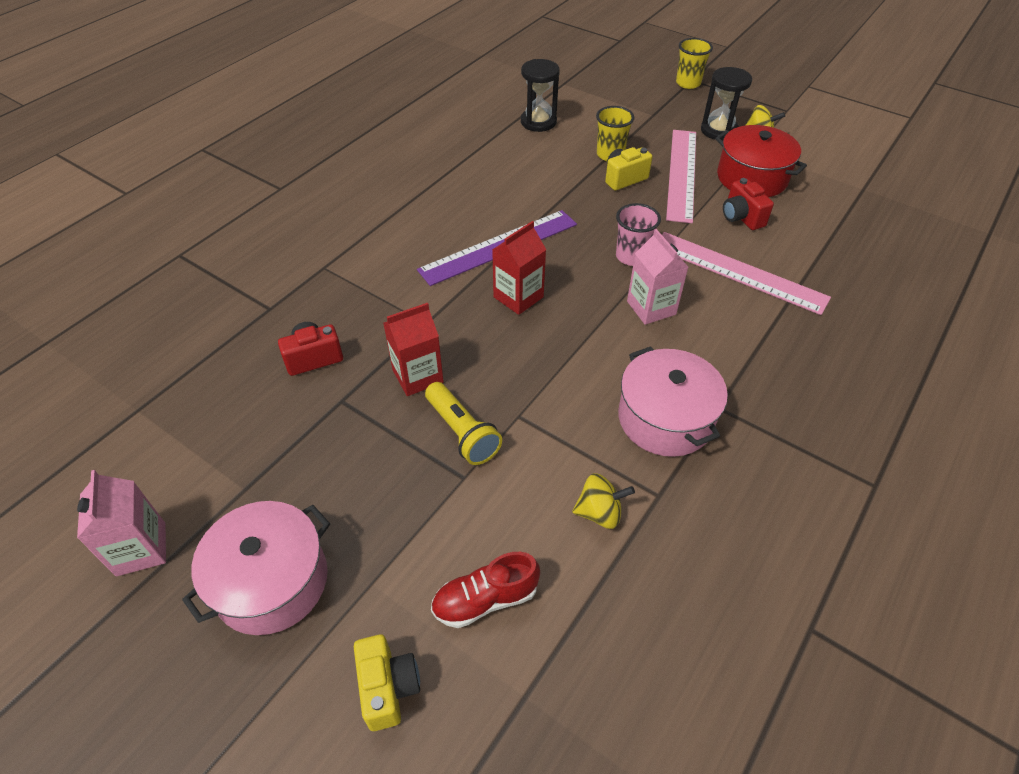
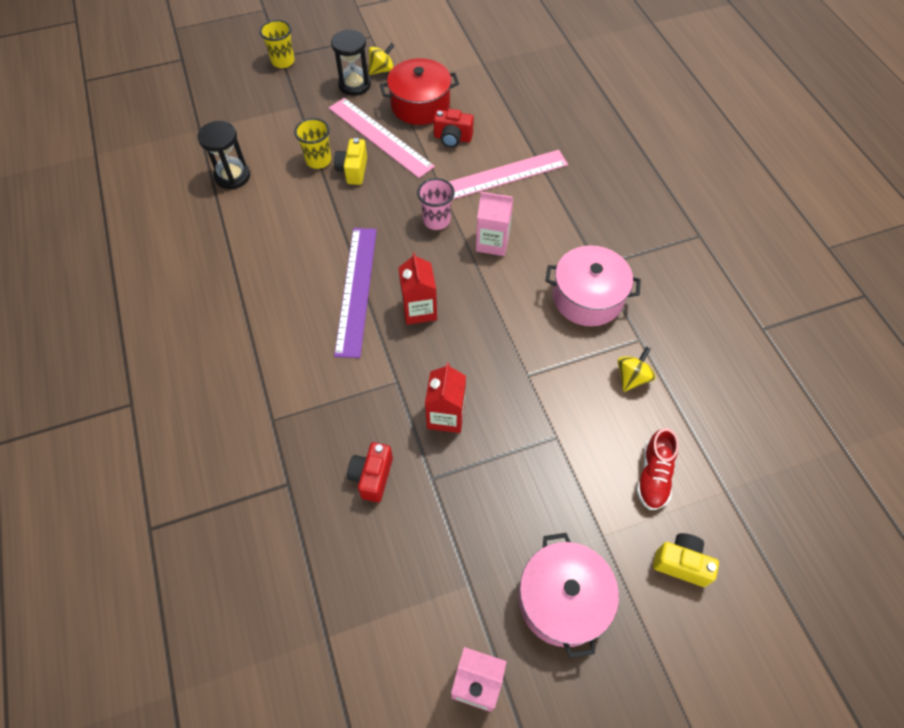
camera: 55 degrees left, 10 degrees up
yellow flashlight [425,382,502,465] -> none

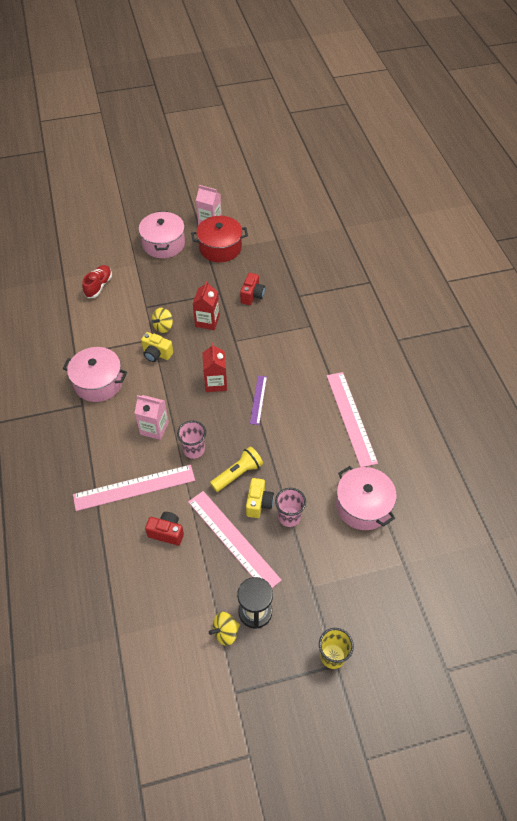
camera: 175 degrees left, 5 degrees down
black hourglass [197,121,250,189] -> pink pot [336,466,397,530]
yellow cup [294,118,331,169] -> pink cup [275,488,306,527]
purple ruler [334,228,377,358] -> purple ruler [250,376,267,425], size x0.54
red pot [380,58,459,125] -> red pot moved to [191,216,248,262]
yellow spinning top [618,346,656,392] -> yellow spinning top moved to [152,308,173,333]
yellow camera [653,533,719,587] -> yellow camera moved to [141,332,173,362]
none -> yellow flashlight [210,446,263,492]
none -> pink ruler [327,372,378,467]

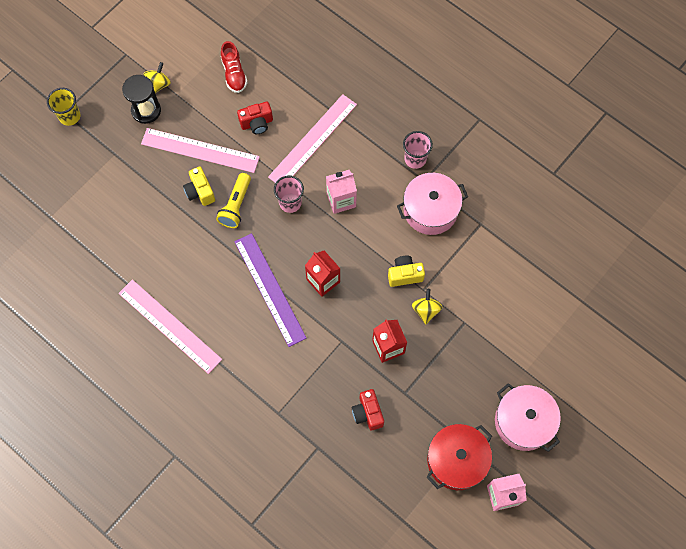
camera: 145 degrees right, 15 degrees up
red shoe [82,265,112,298] -> red shoe moved to [221,41,248,93]
purple ruler [250,376,267,425] -> purple ruler [234,233,306,347], size x1.87
pink cup [275,488,306,527] -> pink cup moved to [403,131,433,169]
pink pot [336,466,397,530] -> none

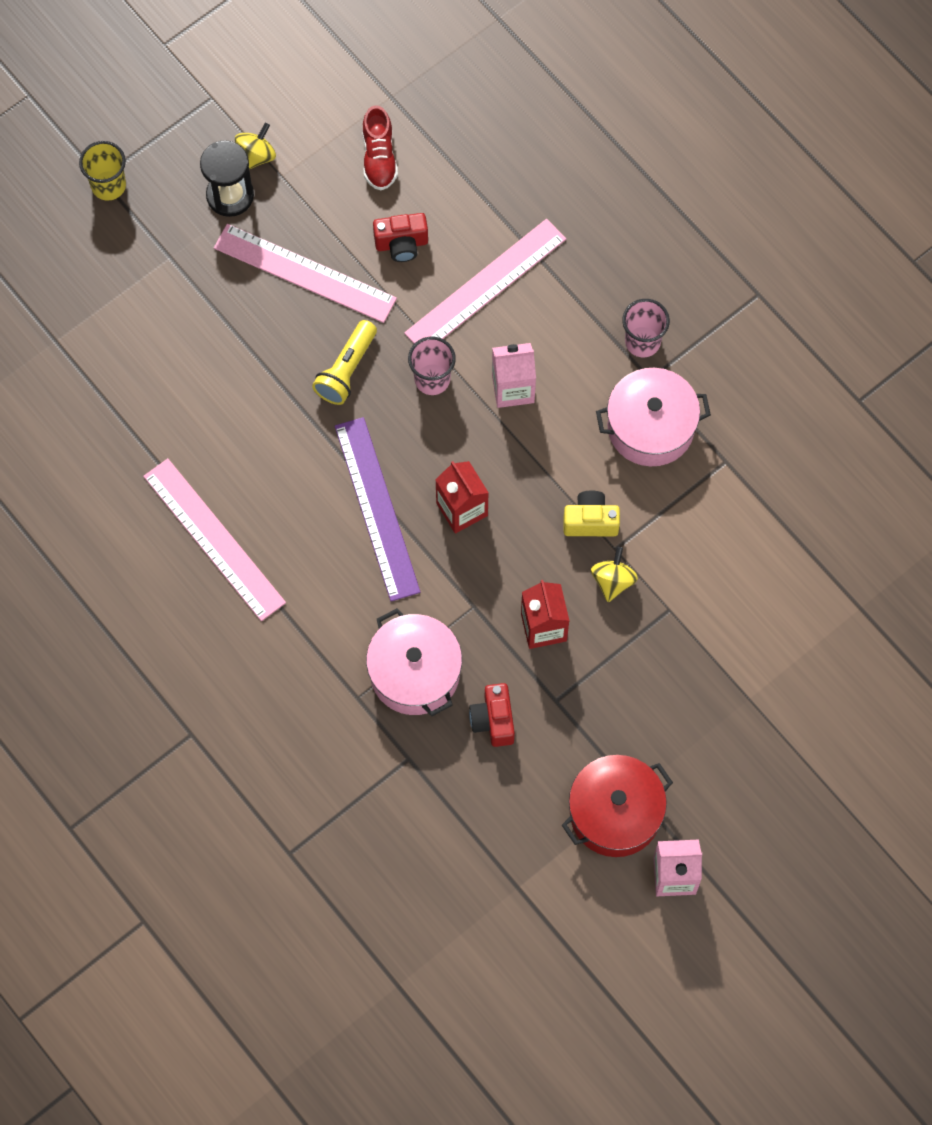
camera: 10 degrees right, 0 degrees up
yellow camera [183,167,215,206] -> none
pink pot [495,383,561,452] -> pink pot moved to [366,608,462,716]

